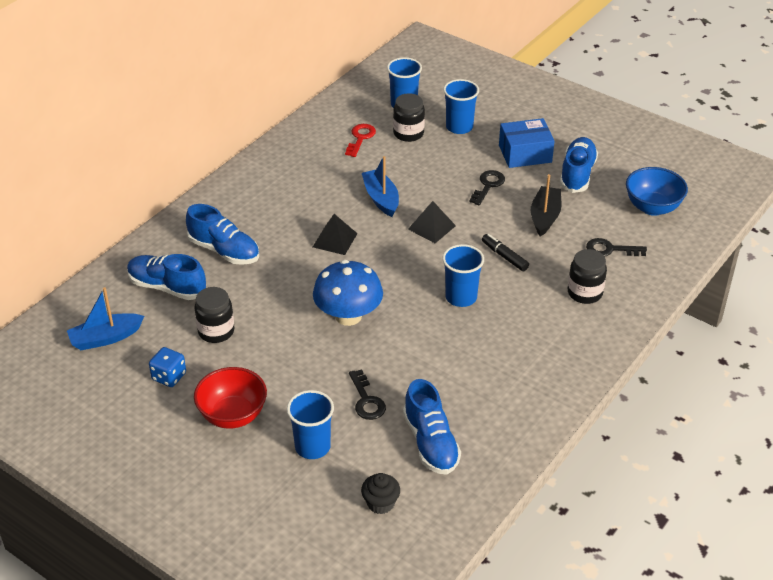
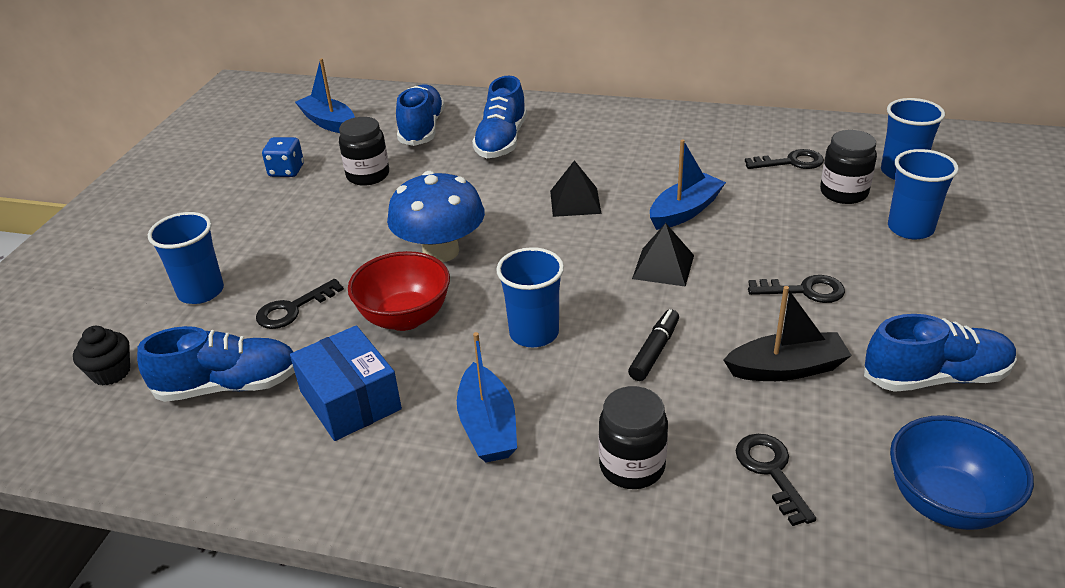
camera: 70 degrees right, 5 degrees down
red bowl [194,367,267,429] -> red bowl moved to [348,251,450,331]
red key [345,124,376,157] -> black key [745,149,824,169]
blue shoe [403,379,461,475] -> blue shoe turned 150 degrees counterclockwise [137,326,295,402]
blue box [499,118,554,168] -> blue box moved to [290,325,402,441]
none -> blue boat [457,332,517,462]

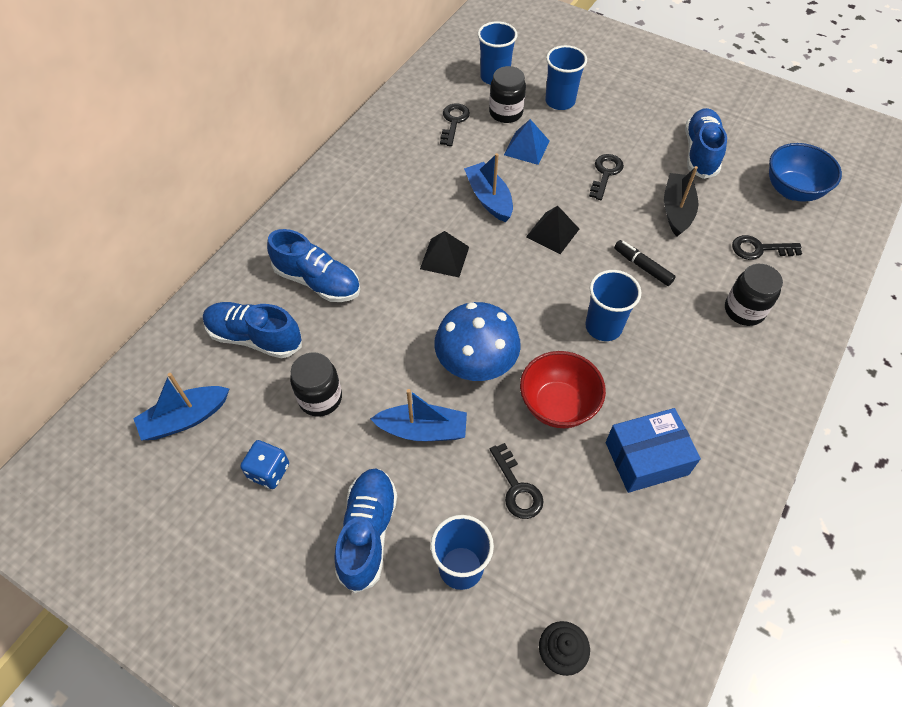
camera: 75 degrees left, 20 degrees up
blue shoe [137,326,295,402] -> blue shoe moved to [334,468,397,593]
blue boat [457,332,517,462] -> blue boat moved to [370,389,467,441]
none -> blue pyramid [504,119,550,165]

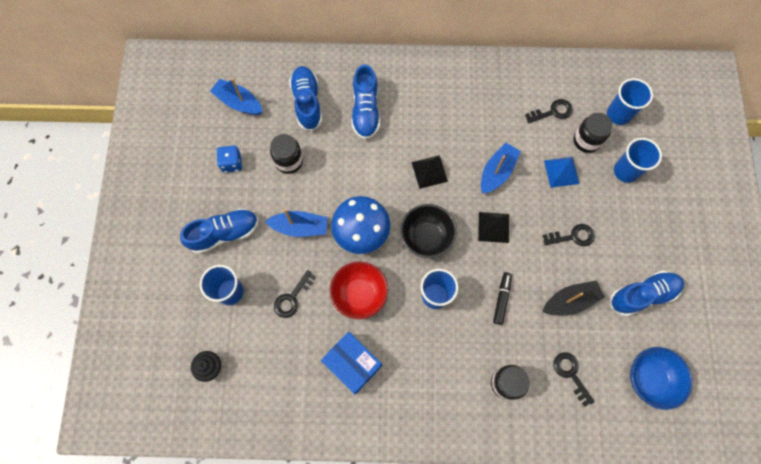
camera: 60 degrees right, 15 degrees up
blue boat [370,389,467,441] -> blue boat turned 60 degrees counterclockwise [265,209,328,237]
none -> black bowl [400,204,457,258]

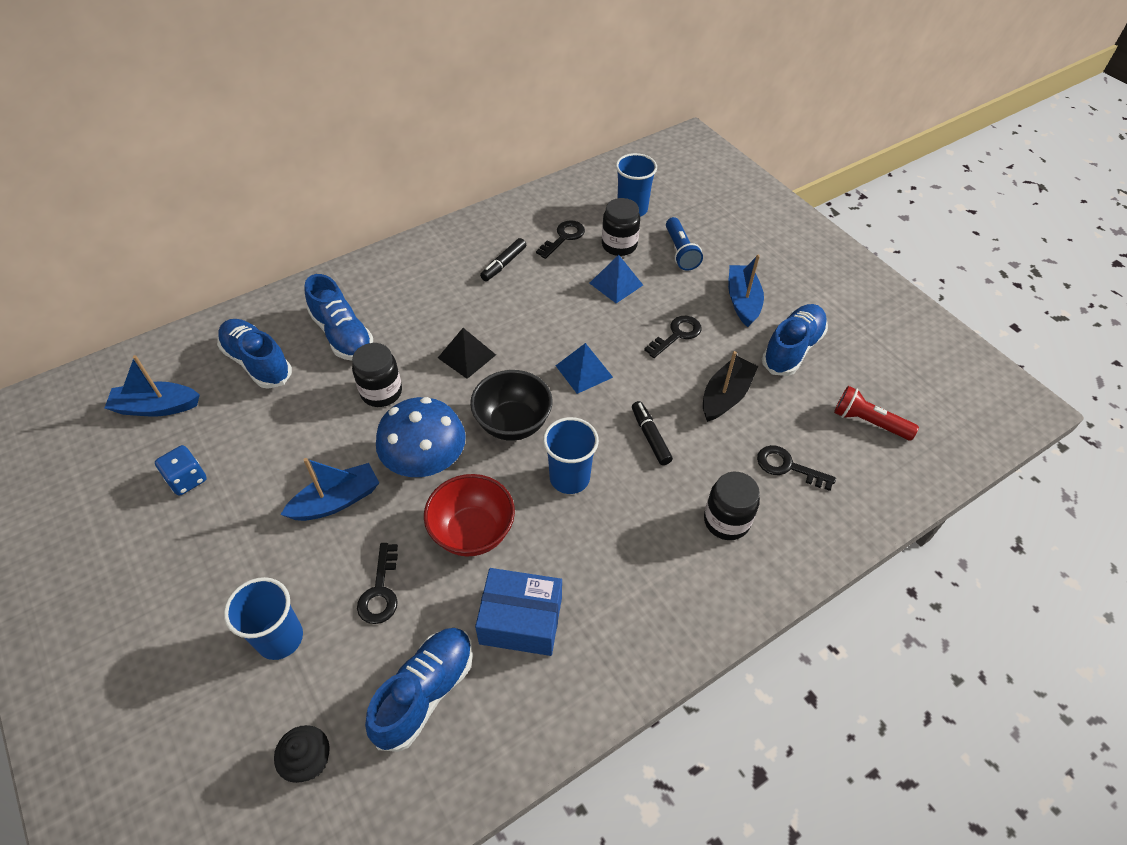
camera: 35 degrees left, 20 degrees down
blue shoe [180,209,258,254] -> blue shoe moved to [365,628,473,752]
black jar [270,134,303,174] -> black jar moved to [352,343,402,407]
black pyramid [478,212,509,243] -> blue pyramid [556,343,613,394]
blue boat [481,143,521,194] -> blue boat moved to [728,255,764,327]
blue cup [614,138,662,183] -> blue flashlight [666,217,703,271]
blue bowl [630,347,693,410] -> red flashlight [834,386,919,440]
none -> black marker [480,238,526,281]

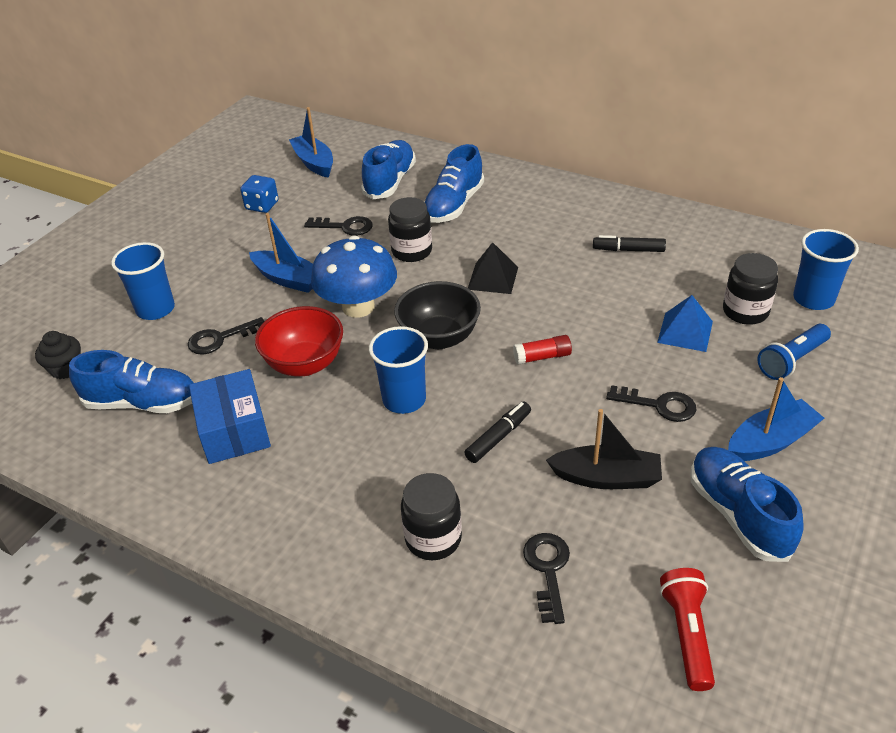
camera: 65 degrees right, 10 degrees down
black key [536,220,585,259] -> black key moved to [304,216,373,236]
blue pyramid [556,343,613,394] -> red glue stick [513,335,572,365]
blue shoe [762,304,828,376] -> blue shoe turned 120 degrees counterclockwise [690,447,804,562]

